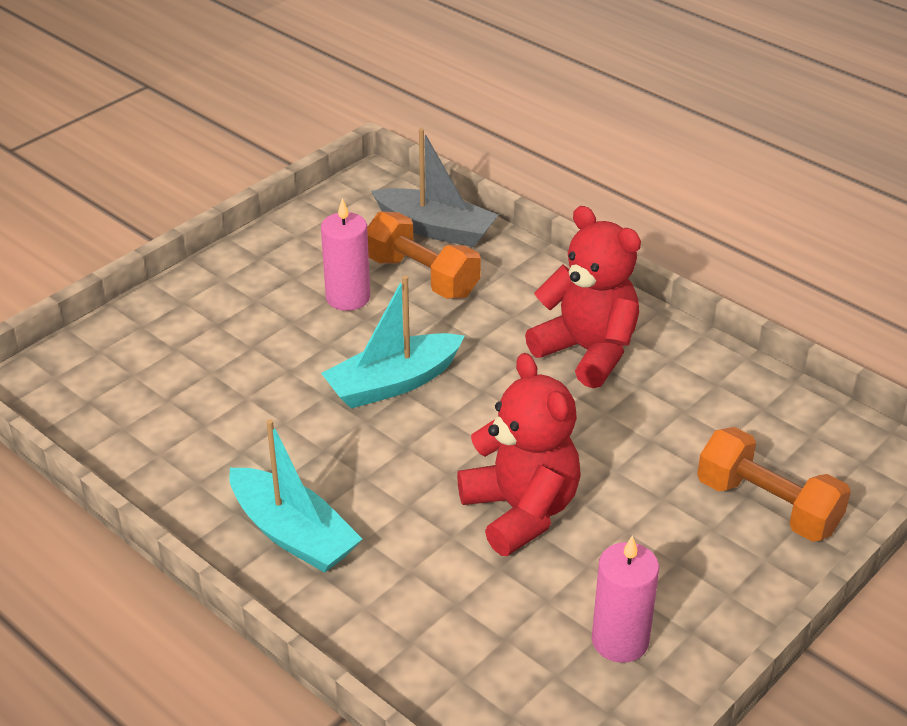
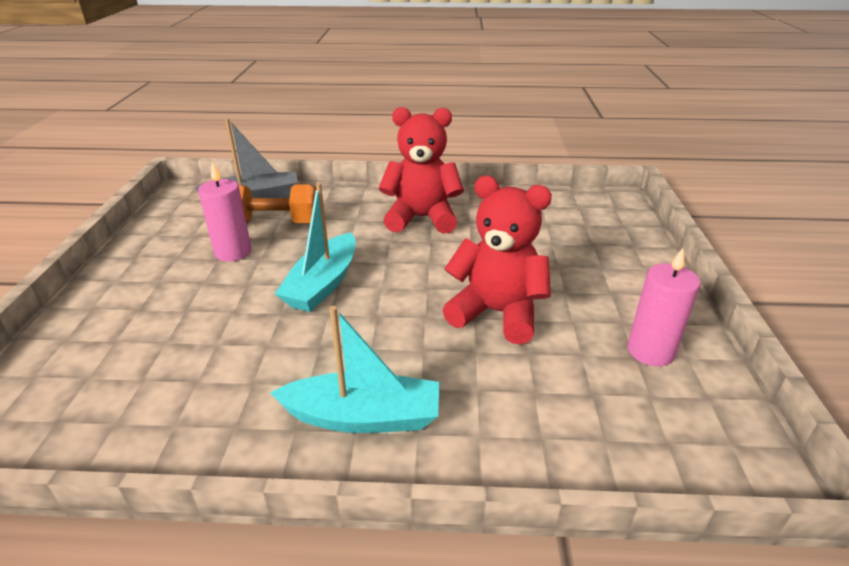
camera: 40 degrees left, 5 degrees down
orange dumbbell [697,427,851,542] -> none

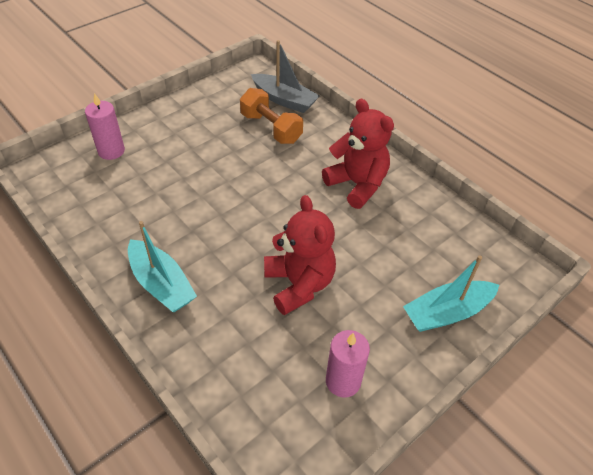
camera: 45 degrees right, 15 degrees up
pink candle [198,162,252,262] -> pink candle moved to [85,93,125,160]
turquoise boat [275,183,356,312] -> turquoise boat moved to [403,255,499,332]

